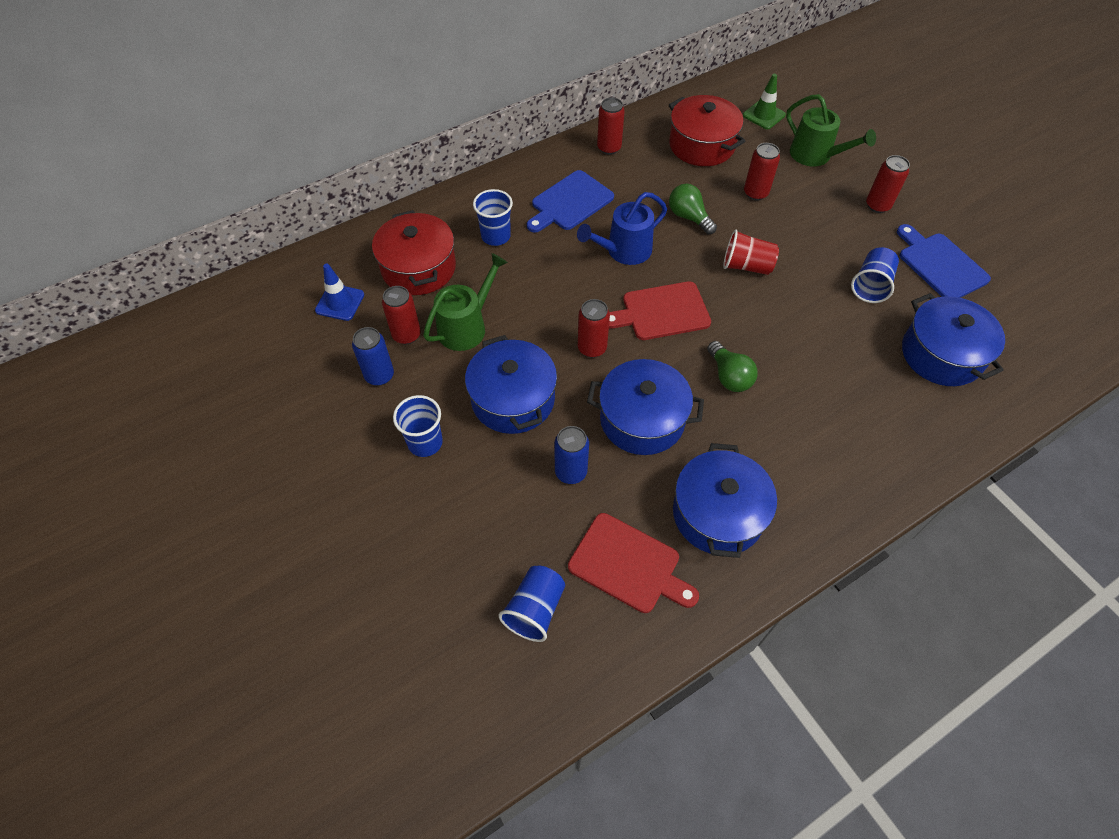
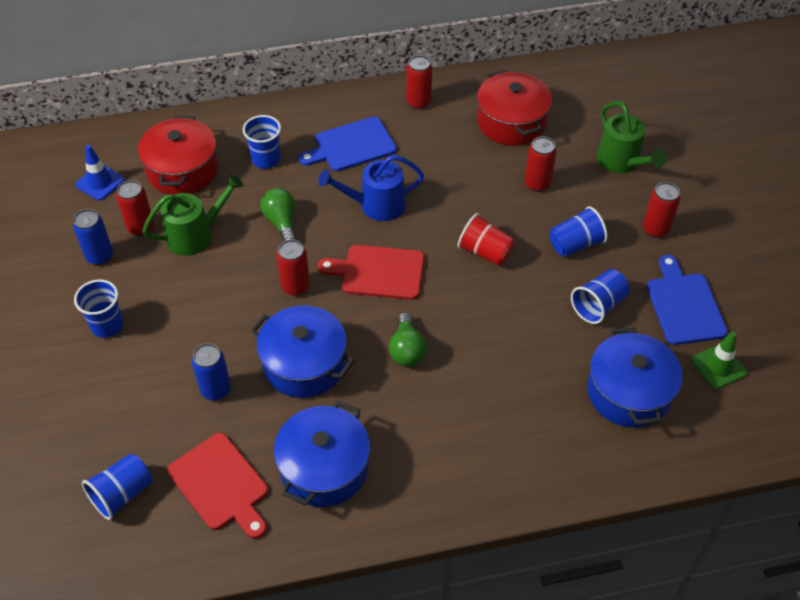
camera: 20 degrees right, 5 degrees down
blue pot [465,335,557,434] -> none
green light bulb [669,184,717,234] -> green light bulb moved to [261,188,296,242]
green traffic cone [743,74,786,129] -> green traffic cone moved to [691,332,747,389]
none -> blue cup [549,206,608,257]

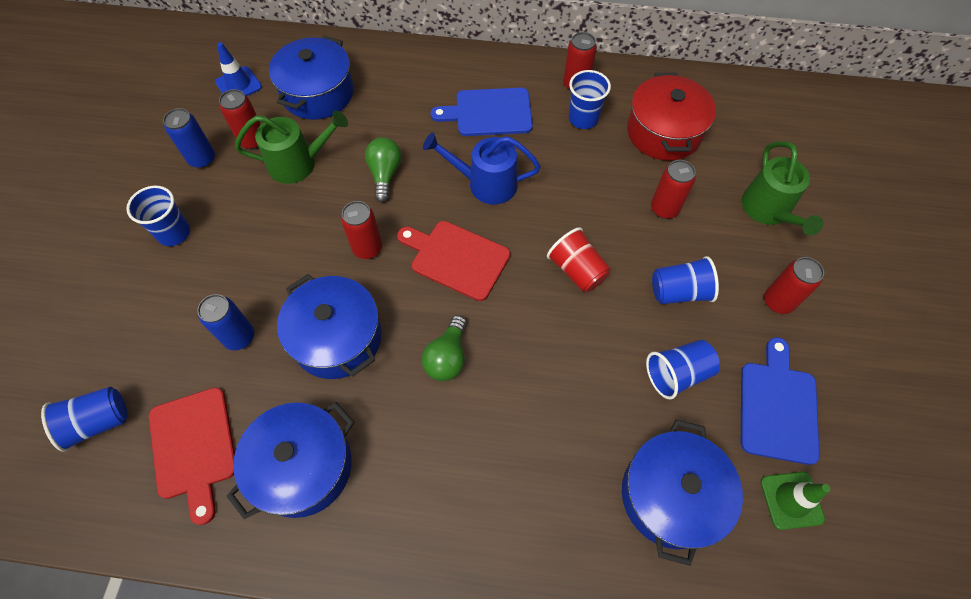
camera: 20 degrees right, 10 degrees up
red pot [138,116,218,195] -> blue pot [269,36,354,120]
blue cup [243,115,281,169] -> blue cup moved to [569,70,611,129]

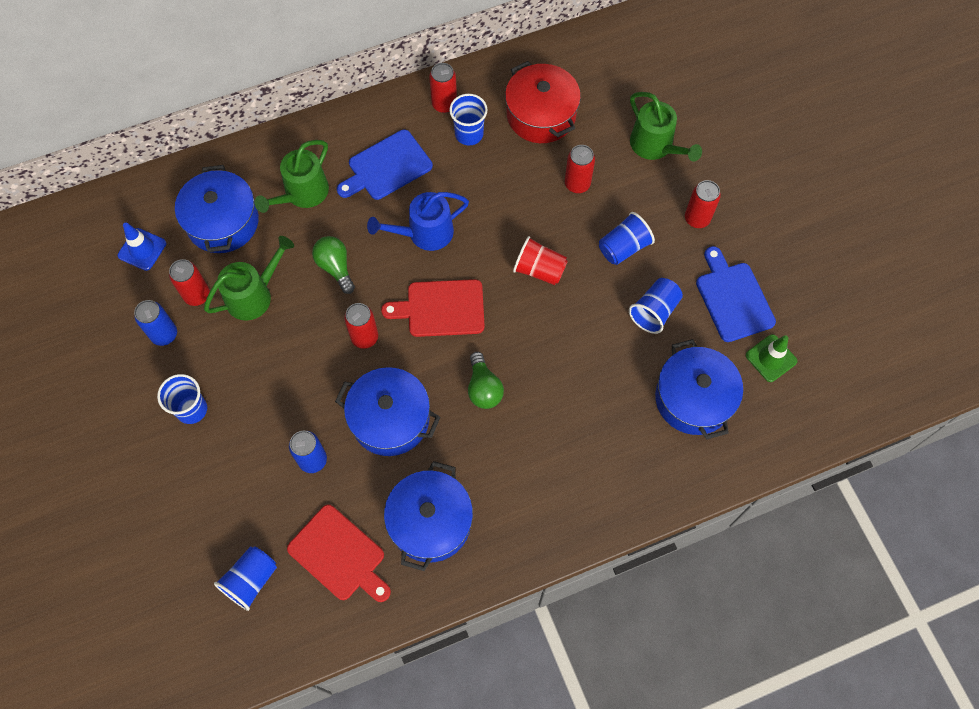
camera: 30 degrees left, 5 degrees up
none -> green watering can [254,140,329,213]

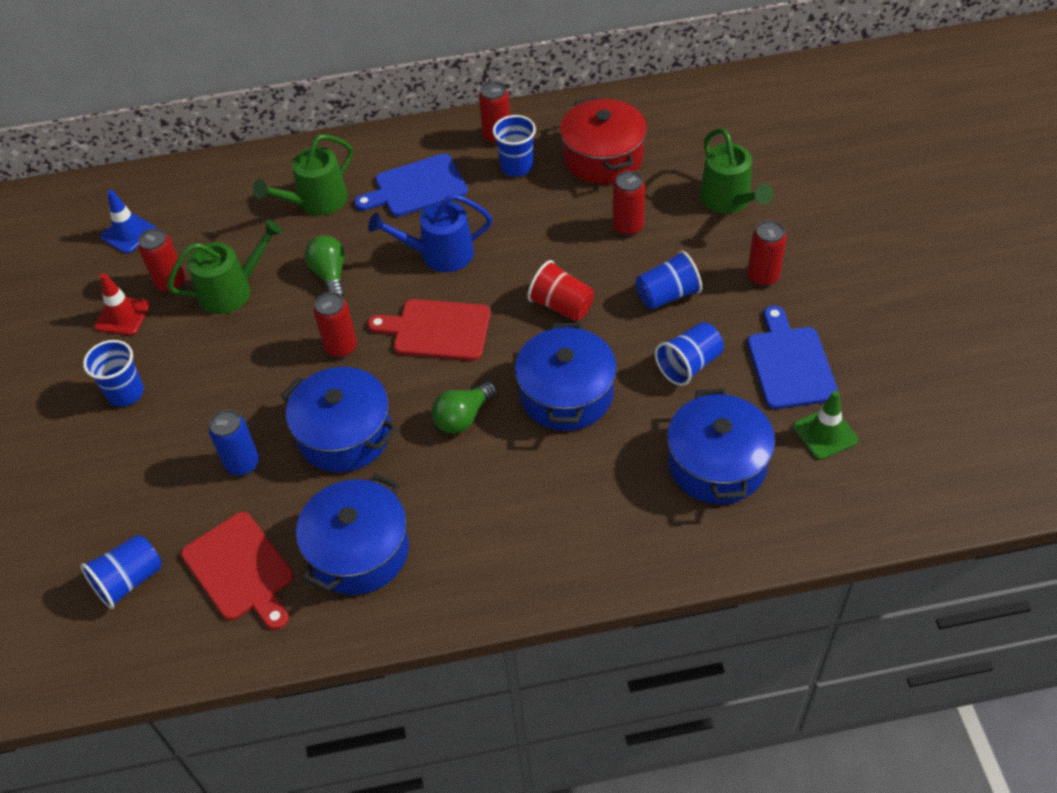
camera: 15 degrees right, 15 degrees down
blue can [134,300,177,346] -> red traffic cone [95,273,150,335]
blue pot [175,165,259,253] -> blue pot moved to [515,323,617,431]
green light bulb [468,352,504,409] -> green light bulb turned 45 degrees clockwise [432,381,497,434]

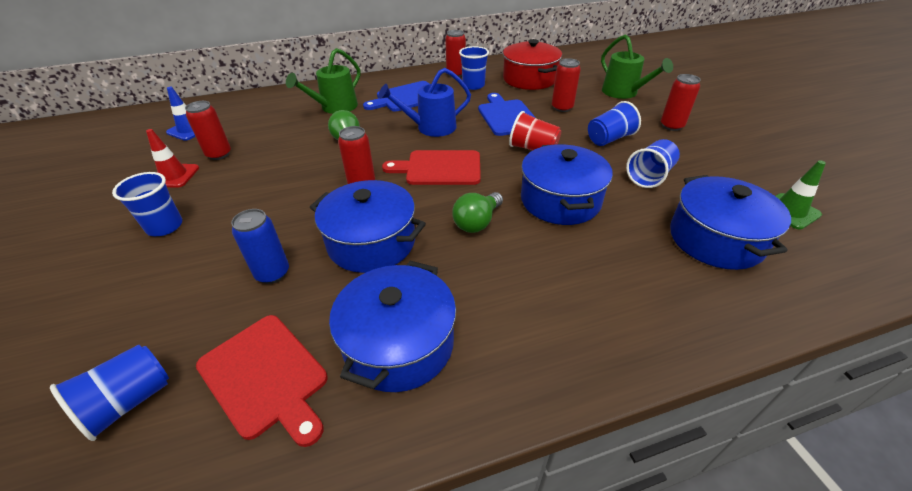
camera: 10 degrees left, 10 degrees down
green watering can [167,219,283,314] -> none
blue cutting board [747,306,838,409] -> blue cutting board moved to [478,93,536,136]

